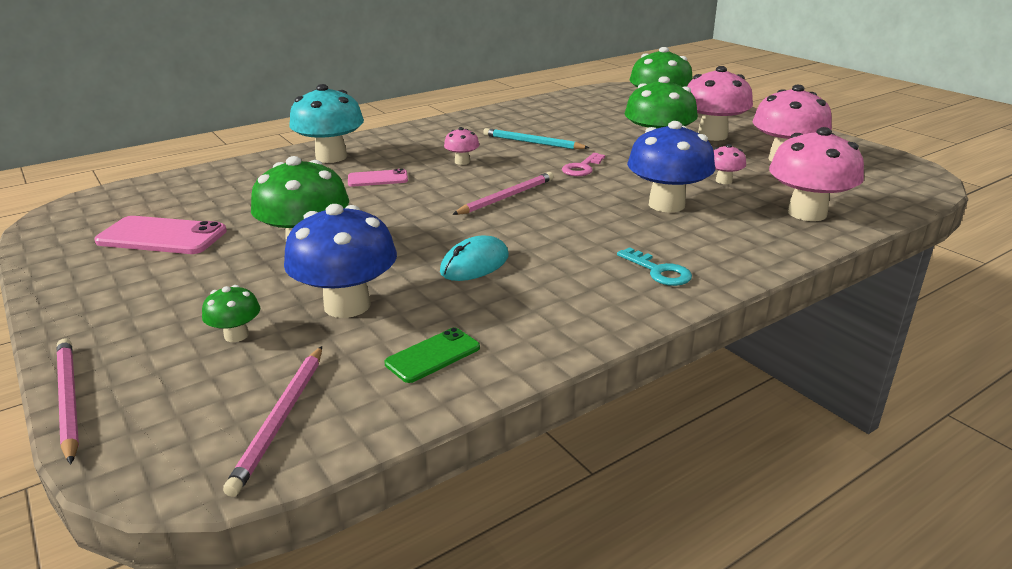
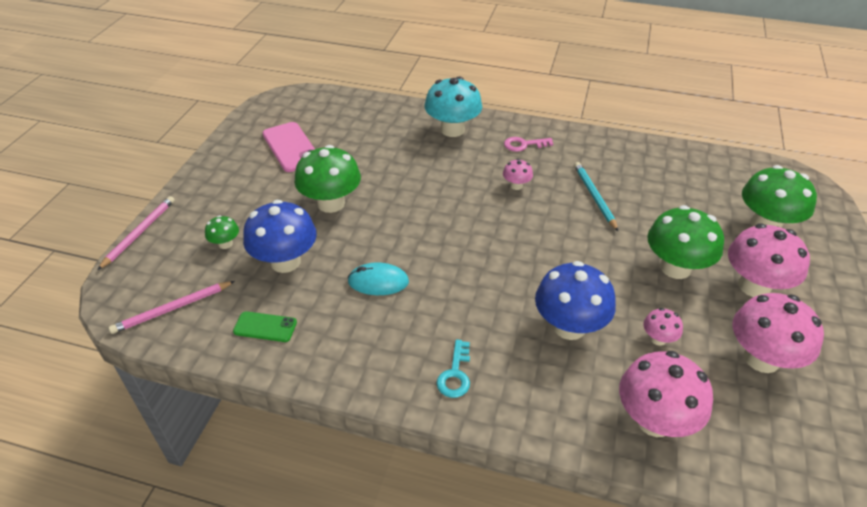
camera: 50 degrees right, 15 degrees up
pink phone [348,169,408,187] -> none
pink pencil [452,172,554,215] -> none
pink key [562,153,605,176] -> pink key moved to [504,137,553,152]

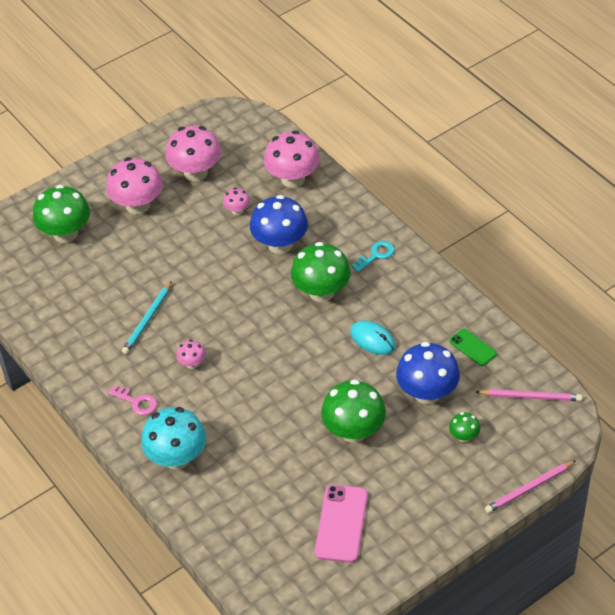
camera: 140 degrees left, 5 degrees up
green mushroom [647,205,724,279] -> green mushroom moved to [291,242,351,302]

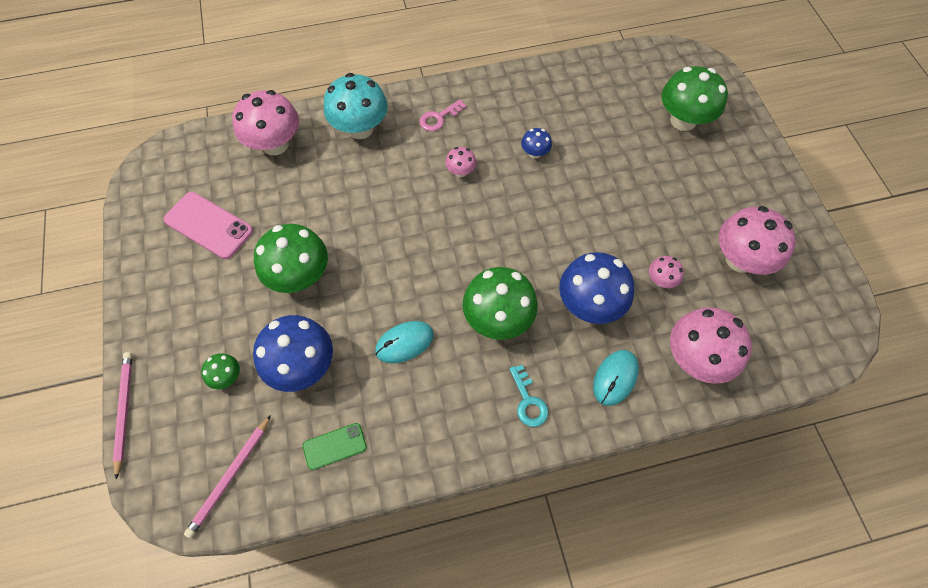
camera: 110 degrees right, 15 degrees up
pink mushroom [106,157,163,214] -> pink mushroom moved to [232,90,299,155]
turquoise pencil [122,281,172,354] -> blue mushroom [521,128,552,159]
none -> turquoise mouse [593,350,639,406]

